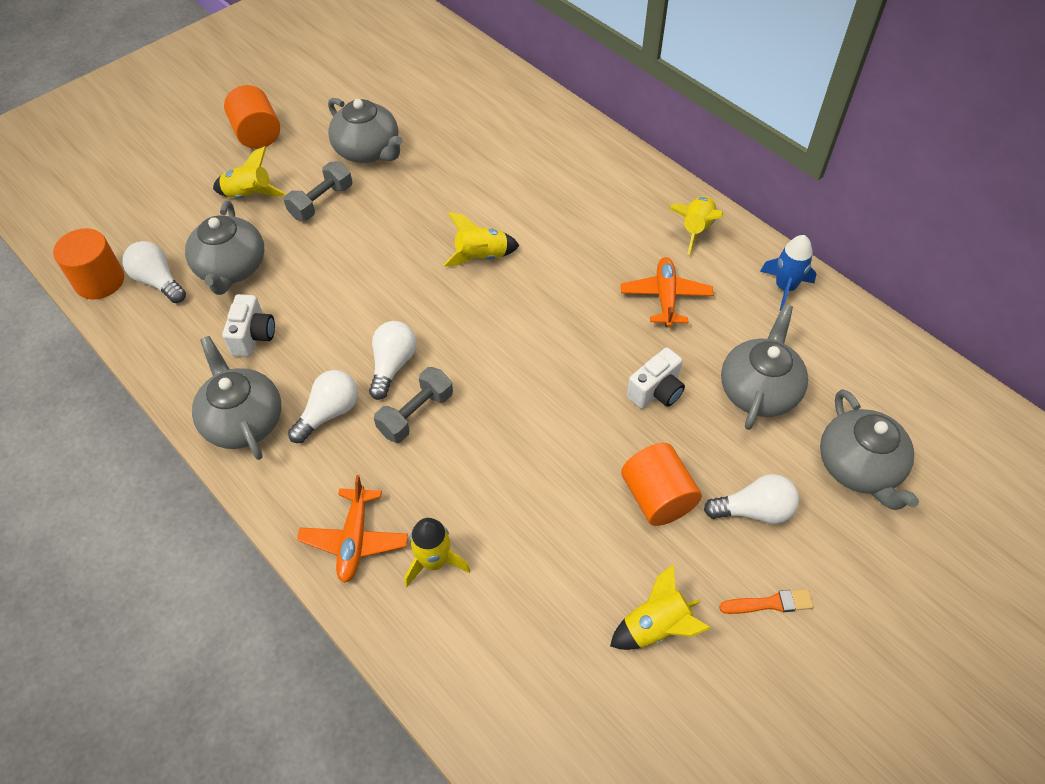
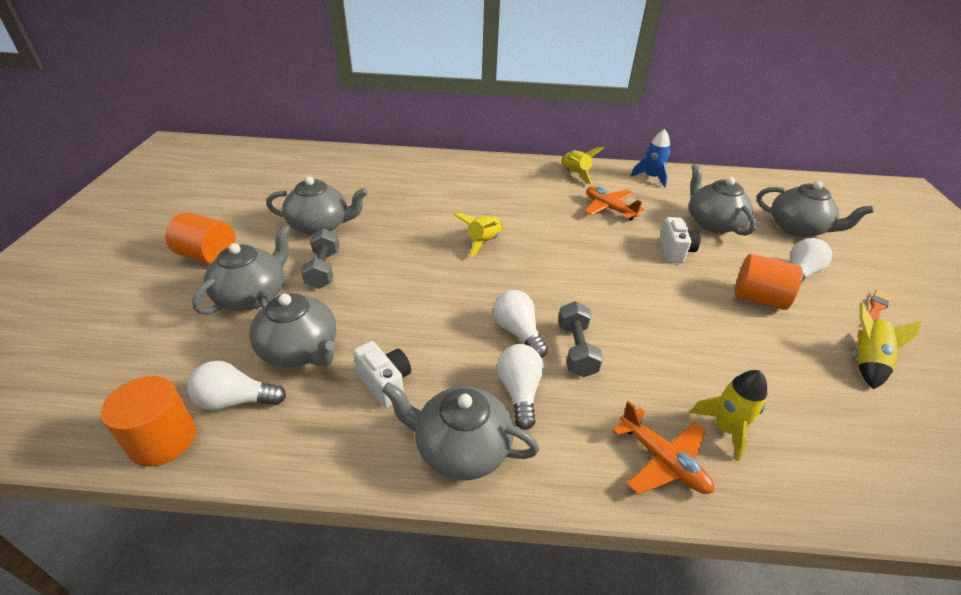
camera: 45 degrees left, 15 degrees down
yellow rocket [213,146,287,198] -> grey teapot [192,224,290,314]

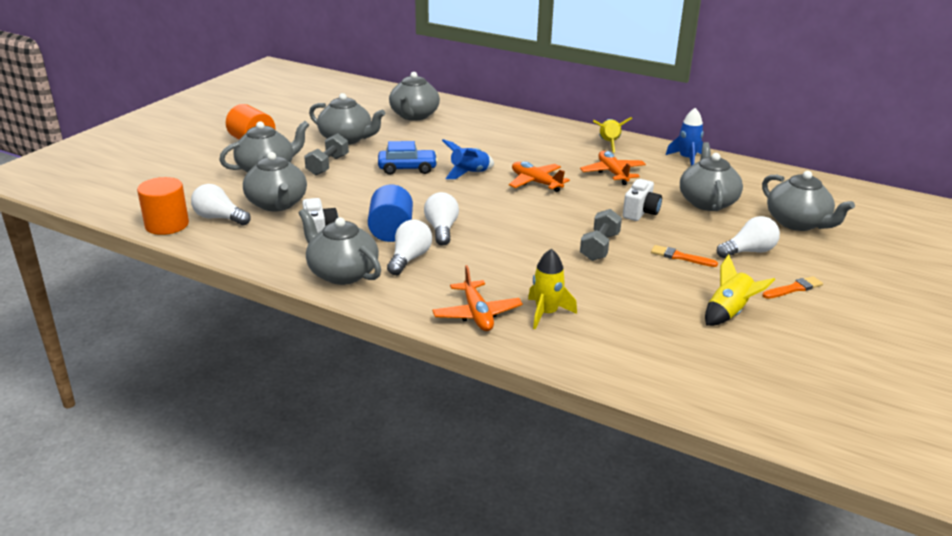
camera: 25 degrees right, 10 degrees down
yellow rocket [453,213,502,257] -> blue rocket [442,139,494,179]
grey dumbbell [558,301,603,377] -> grey dumbbell moved to [580,209,622,261]
orange cylinder [735,254,803,310] -> orange brush [651,245,718,267]
none -> blue cylinder [368,185,413,242]
none -> blue car [378,141,438,175]
none -> grey teapot [389,72,440,121]
none -> orange plane [509,161,570,192]

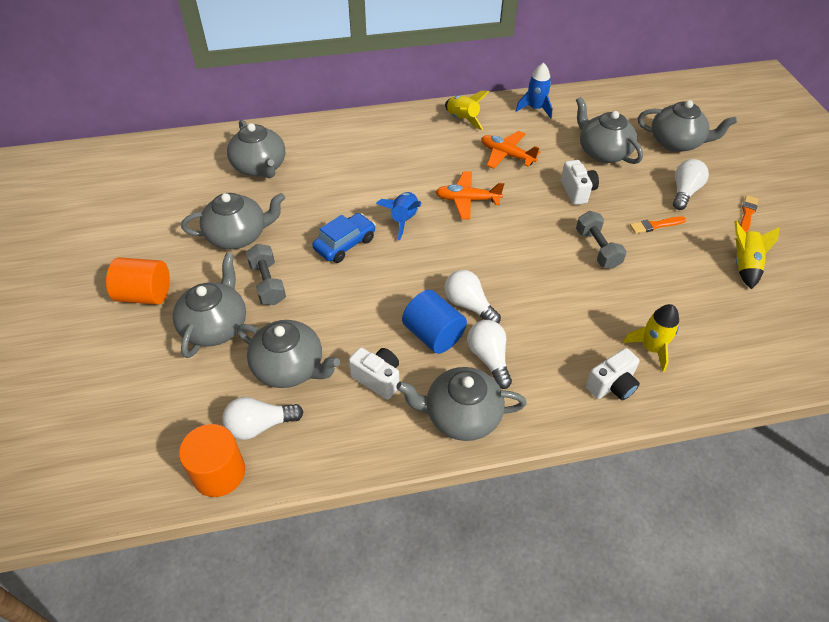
camera: 40 degrees left, 20 degrees up
orange plane [432,265,523,331] -> white camera [585,348,640,400]

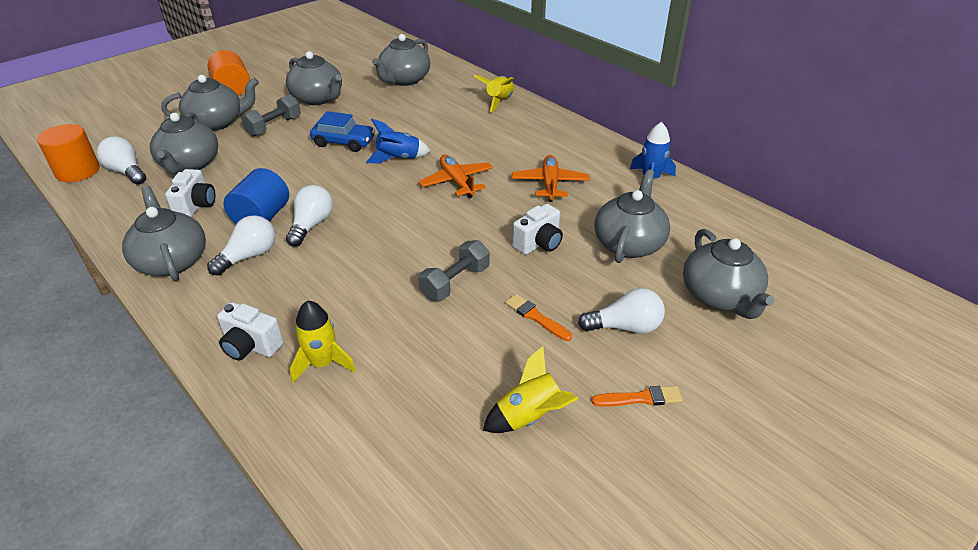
camera: 60 degrees right, 10 degrees down
yellow rocket [445,91,489,130] -> yellow rocket moved to [474,75,514,112]

